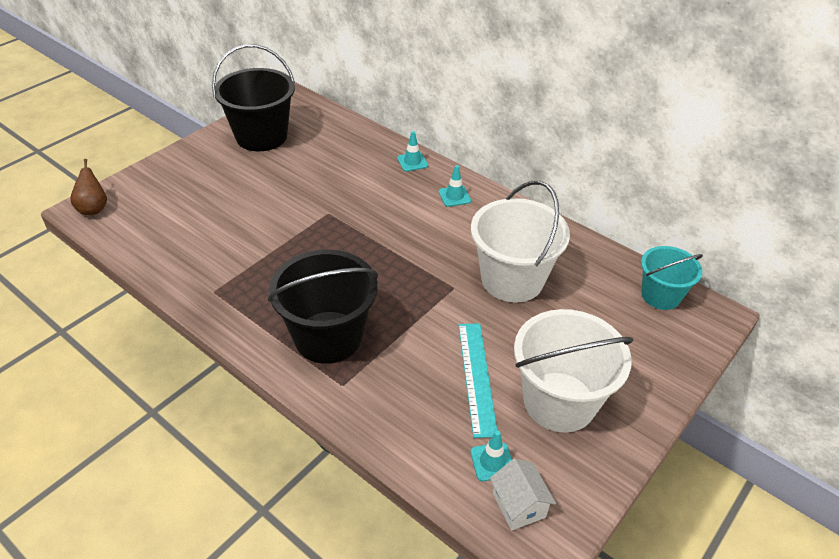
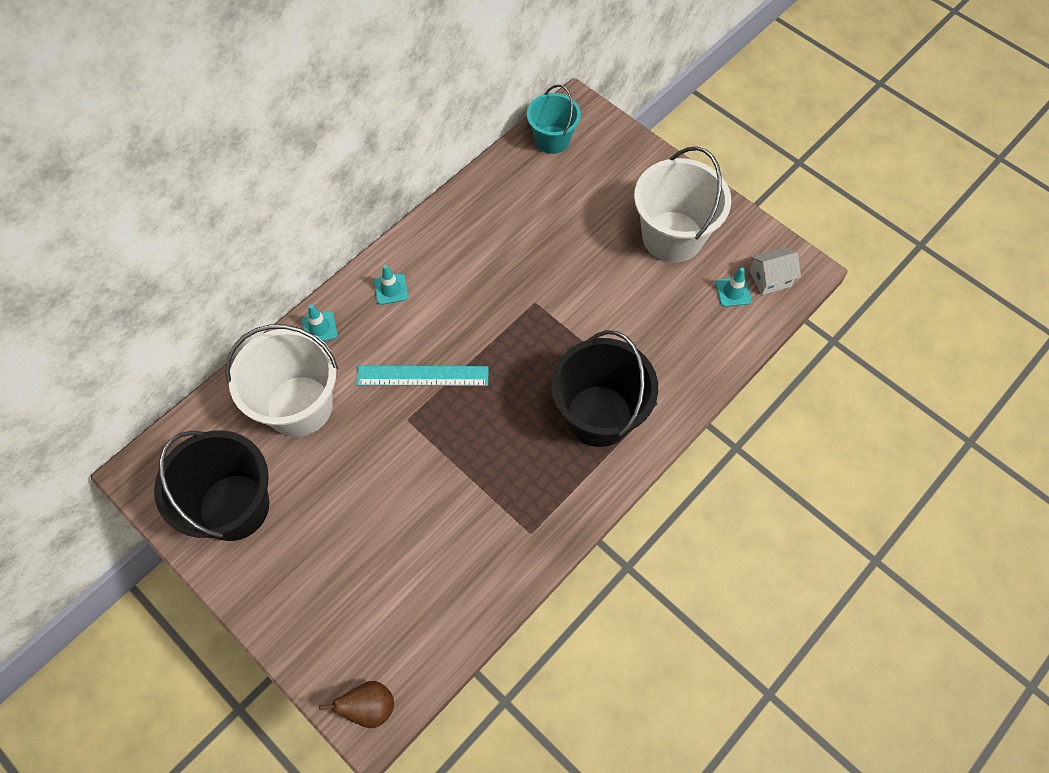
camera: 85 degrees left, 20 degrees up
turquoise ruler [459,323,497,438] -> turquoise ruler moved to [356,366,489,386]
white bucket [471,181,570,303] -> white bucket moved to [225,324,338,437]

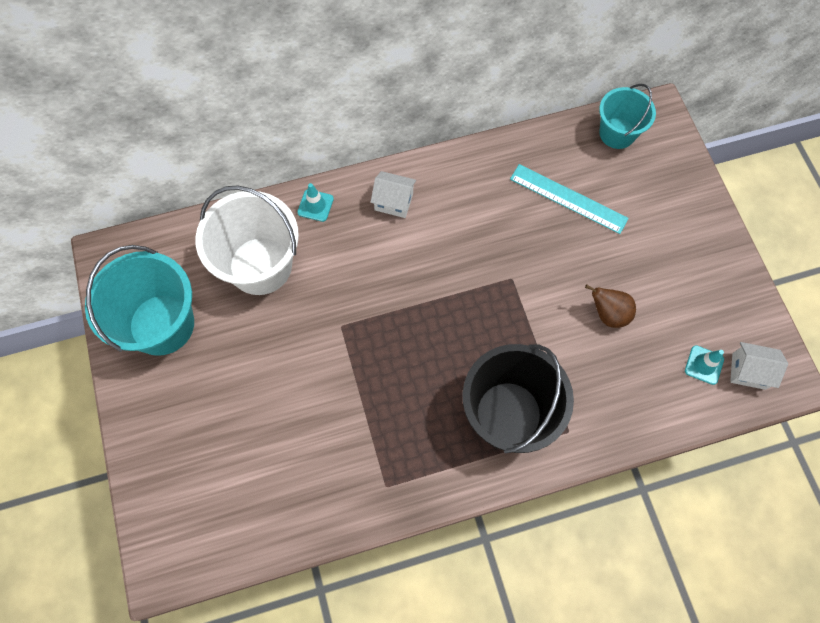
camera: 30 degrees right, 5 degrees up
black bucket [154,430,269,541] -> turquoise bucket [85,245,194,356]
brown pear [319,681,394,728] -> brown pear moved to [585,284,636,328]
turquoise ruler [356,366,489,386] -> turquoise ruler moved to [510,164,629,234]
turquoise traffic cone [374,265,408,305] -> white house [371,171,416,218]
white bucket [634,146,731,263] -> none

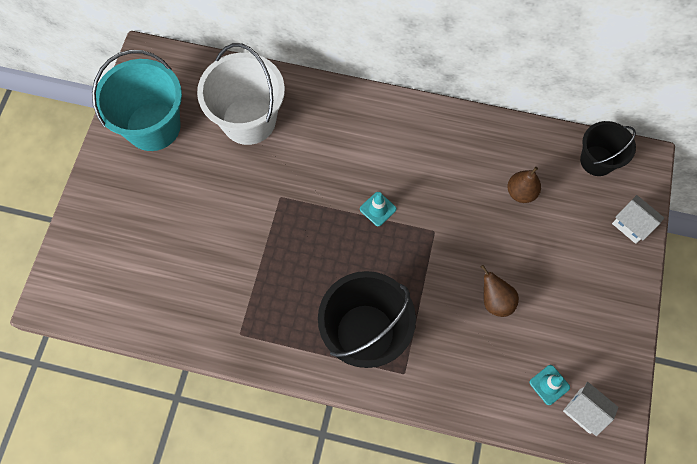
camera: 30 degrees right, 0 degrees up
turquoise traffic cone [297,183,334,222] -> turquoise traffic cone moved to [360,192,396,226]
white house [371,171,416,218] -> white house moved to [612,195,664,244]
turquoise ruler [510,164,629,234] -> brown pear [508,167,541,203]
turquoise bucket [599,84,656,149] -> black bucket [580,121,636,176]

